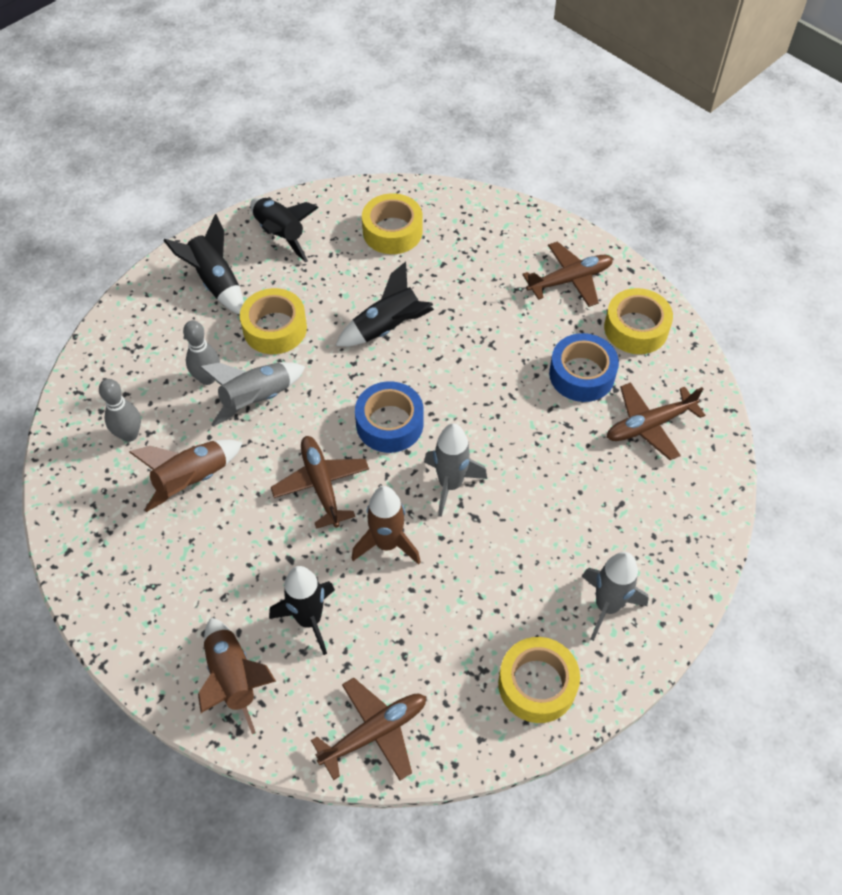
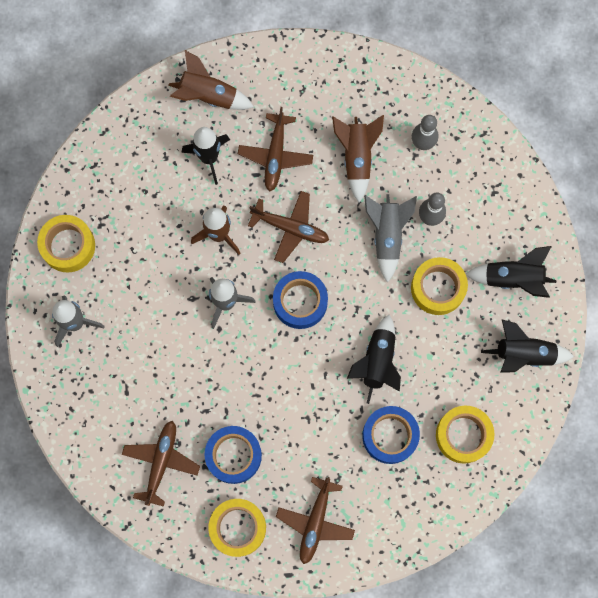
camera: 130 degrees right, 20 degrees up
brown plane [311,678,426,780] -> brown plane moved to [238,107,313,191]
none -> blue tape [362,406,420,464]

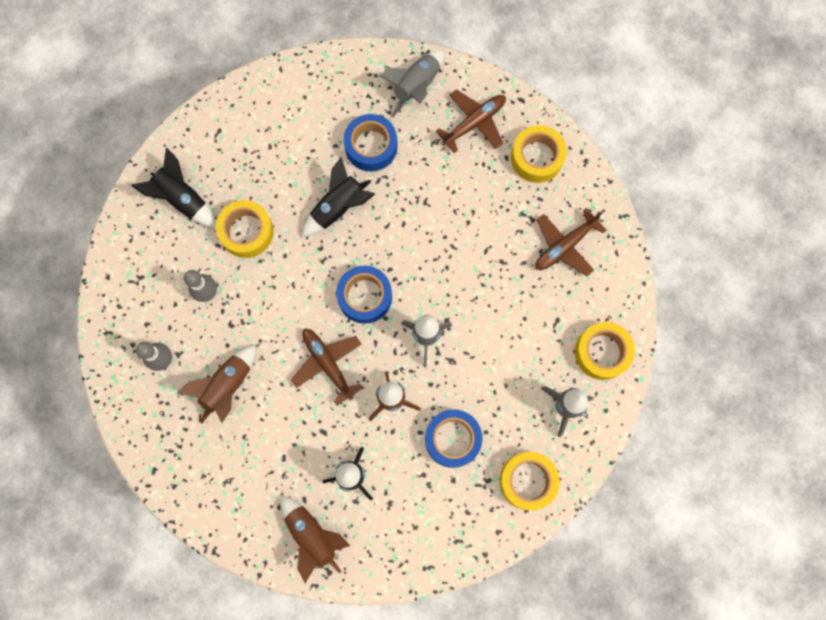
camera: 145 degrees left, 0 degrees up
blue tape [205,426,262,484] -> blue tape moved to [425,409,483,468]
brown plane [238,107,313,191] -> none
grey rocket [364,194,417,283] -> grey rocket moved to [379,50,444,117]
yellow tape [436,406,495,464] -> yellow tape moved to [575,322,635,380]
black rocket [481,319,574,372] -> none

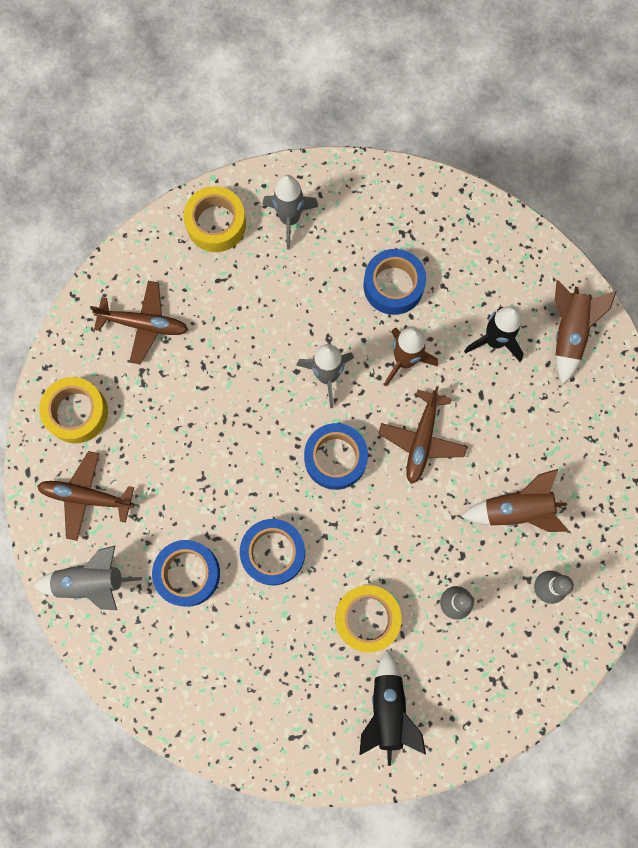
camera: 130 degrees left, 0 degrees up
black rocket [301,157,375,237] -> blue tape [240,519,305,585]
yellow tape [500,452,560,511] -> none

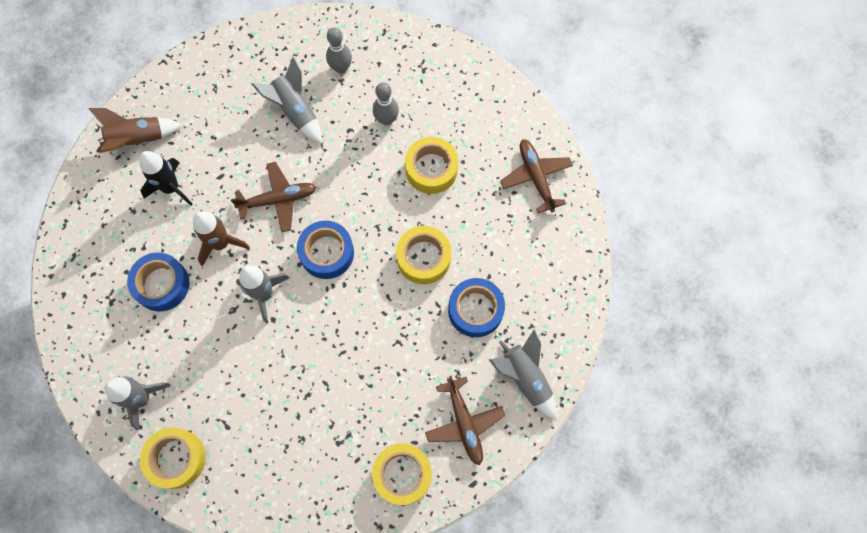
camera: 120 degrees left, 5 degrees down
brown plane [90,281,188,364] -> brown plane moved to [500,139,573,213]
blue tape [240,519,305,585] -> yellow tape [396,226,451,284]
black rocket [359,650,426,766] -> none
brown rocket [461,469,569,532] -> grey rocket [252,57,322,144]

